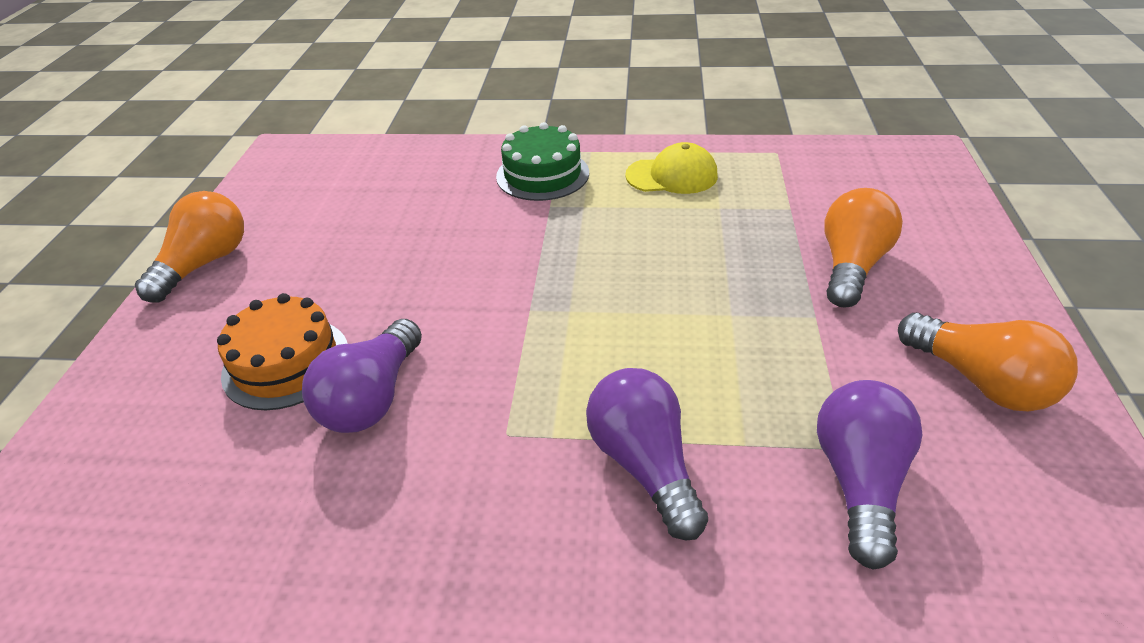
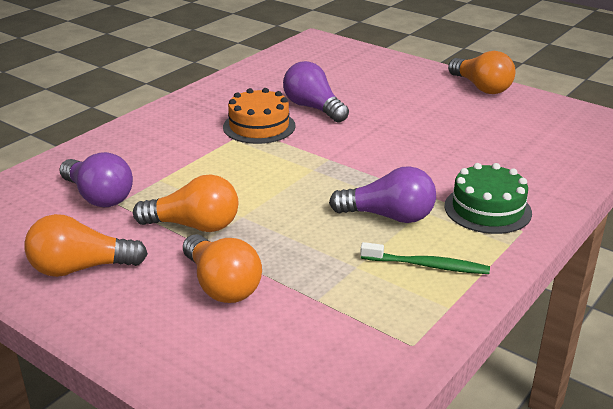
camera: 120 degrees right, 10 degrees down
orange cake [217,293,348,410] -> orange cake moved to [223,88,296,144]
purple light bulb [586,368,708,541] -> purple light bulb moved to [329,166,436,223]
yellow cap [625,142,718,194] -> green toothbrush [360,242,490,274]
none -> orange light bulb [133,174,238,232]

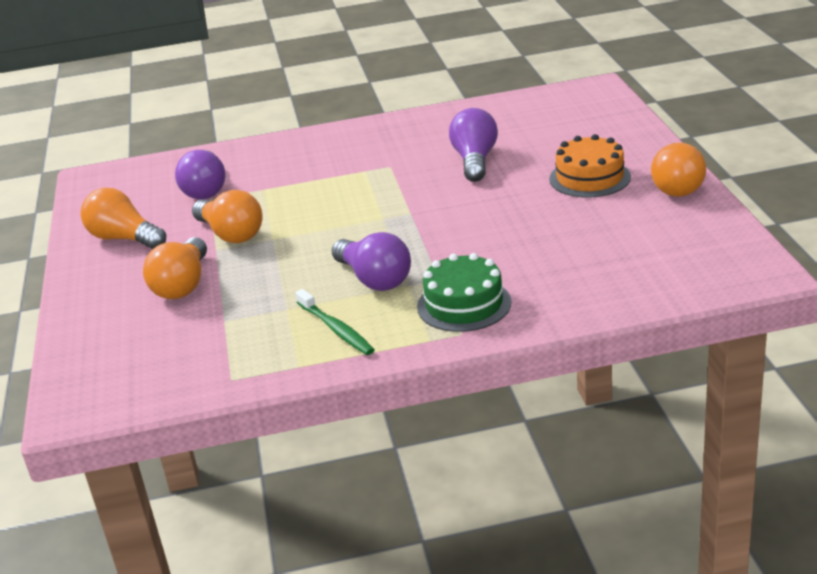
camera: 45 degrees right, 0 degrees up
orange cake [223,88,296,144] -> orange cake moved to [549,134,631,198]

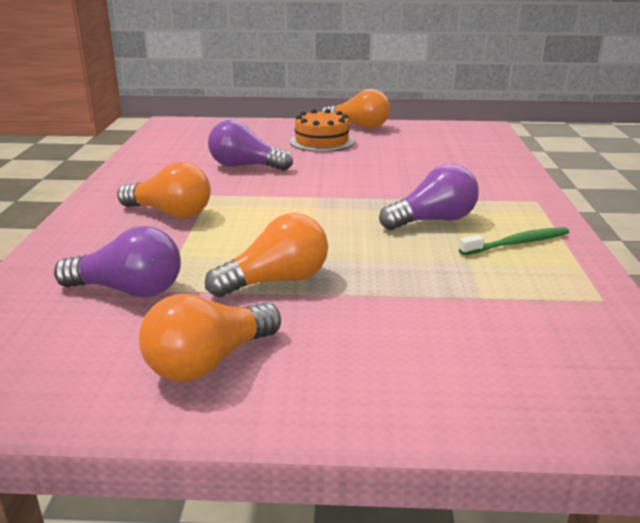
camera: 80 degrees left, 5 degrees down
orange light bulb [143,237,207,299] -> orange light bulb moved to [117,162,211,218]
green cake [417,253,511,332] -> none

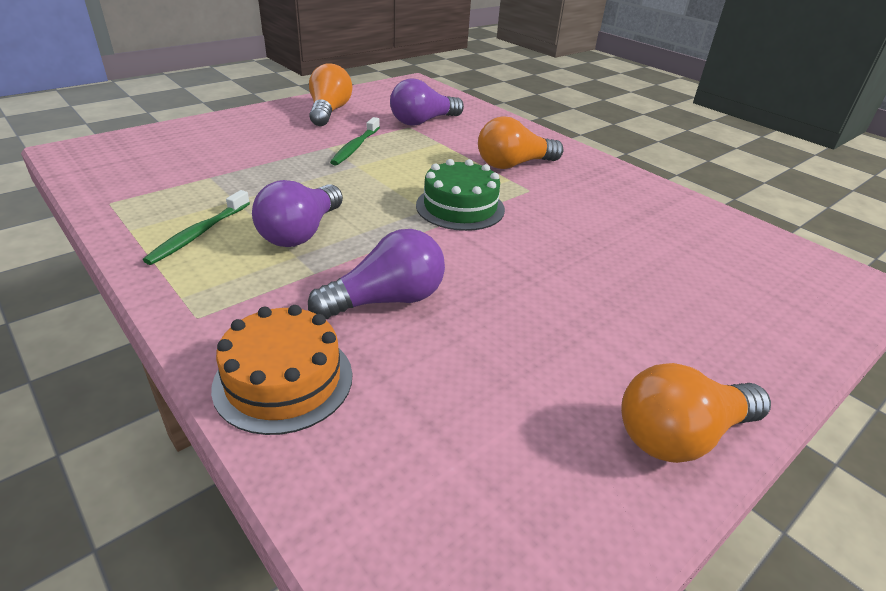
camera: 135 degrees right, 10 degrees up
orange light bulb [205,213,328,298] -> green toothbrush [330,117,380,166]
purple light bulb [208,120,293,171] -> purple light bulb moved to [308,229,445,319]
orange cake [290,109,354,152] -> orange cake moved to [211,305,352,435]
none -> green cake [416,159,505,231]

